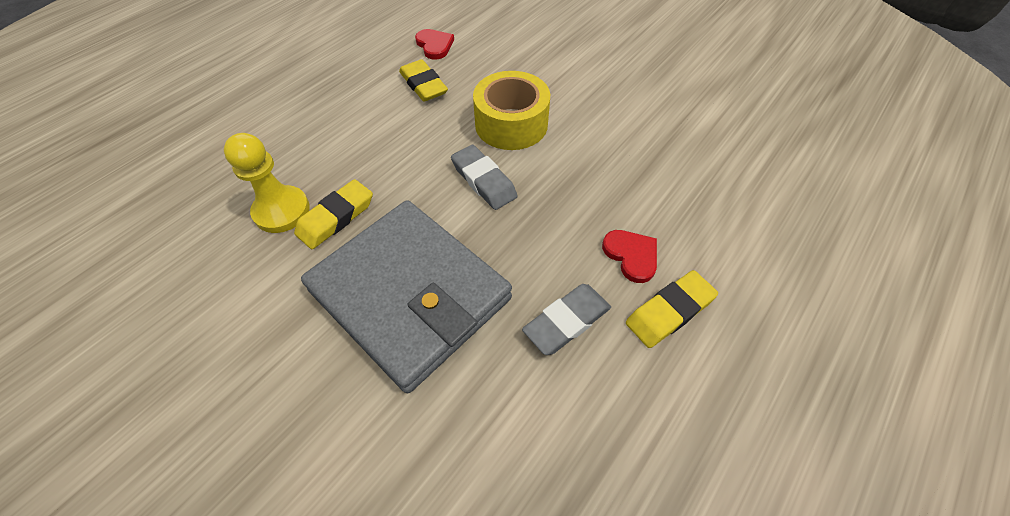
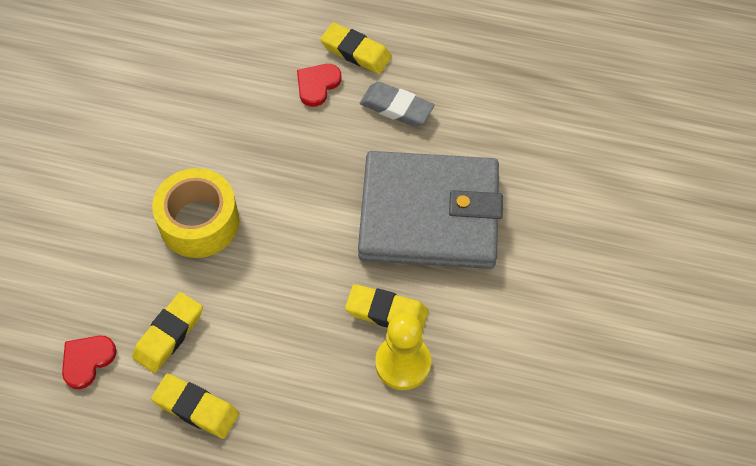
camera: 115 degrees left, 5 degrees up
grey wallet [301,200,512,393] -> grey wallet turned 75 degrees clockwise [358,151,503,269]
grey eraser [451,145,518,210] -> none
none -> yellow eraser [151,374,239,439]

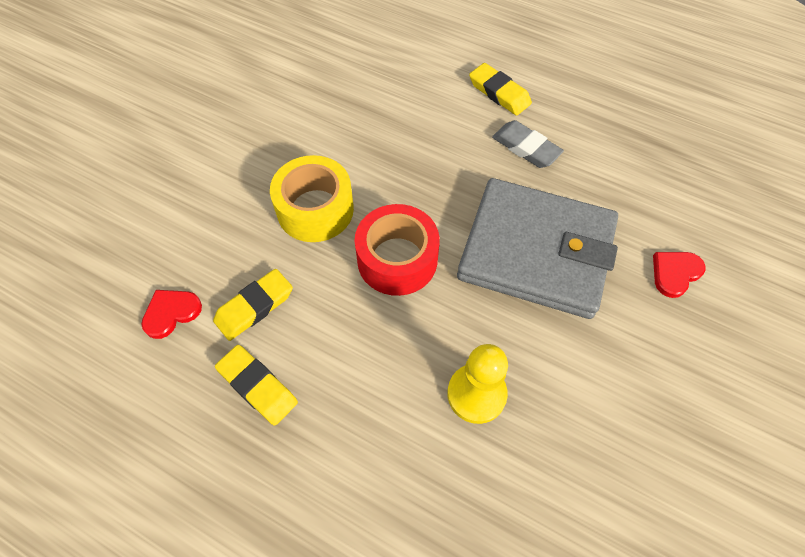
camera: 15 degrees right, 0 degrees up
red heart [297,64,341,107] -> red heart moved to [653,252,706,298]
yellow eraser [345,284,429,329] -> none
none -> red tape [355,204,440,296]

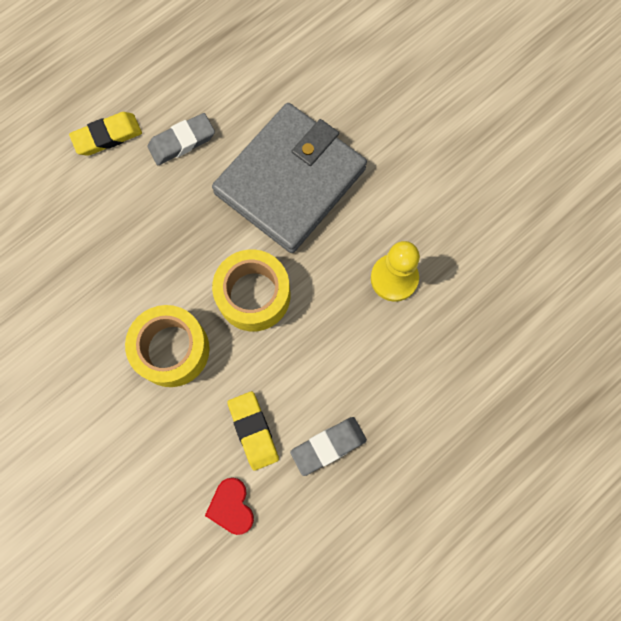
camera: 70 degrees left, 15 degrees up
yellow eraser [215,345,298,426] -> grey eraser [290,417,367,476]
red tape [355,204,440,296] -> yellow tape [212,249,290,331]
red heart [653,252,706,298] -> none

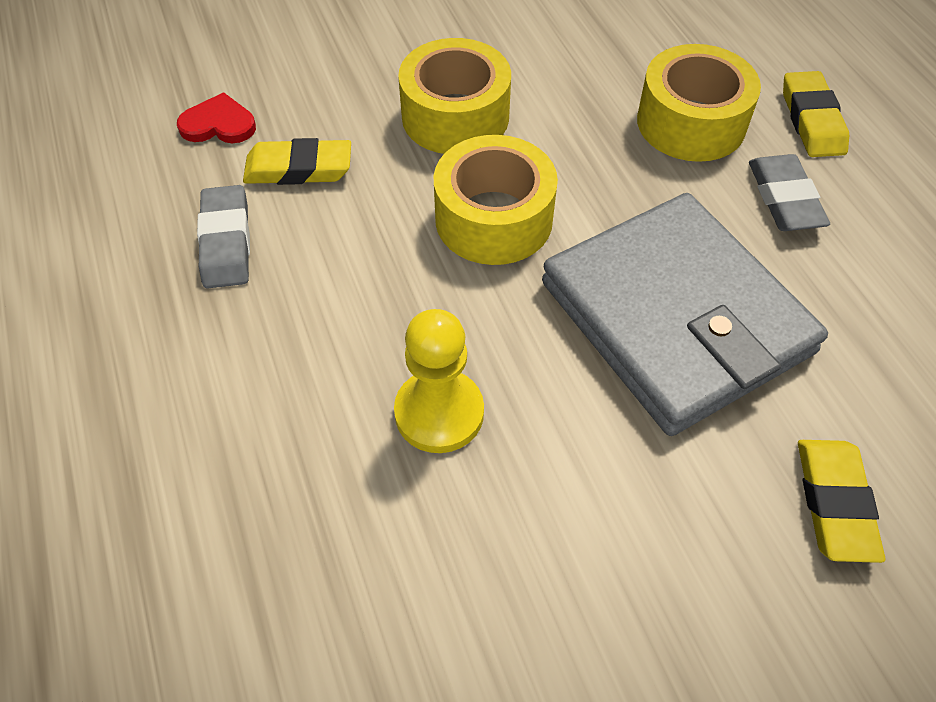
camera: 110 degrees right, 20 degrees down
none -> yellow tape [637,44,761,162]
none -> yellow eraser [798,440,885,563]

